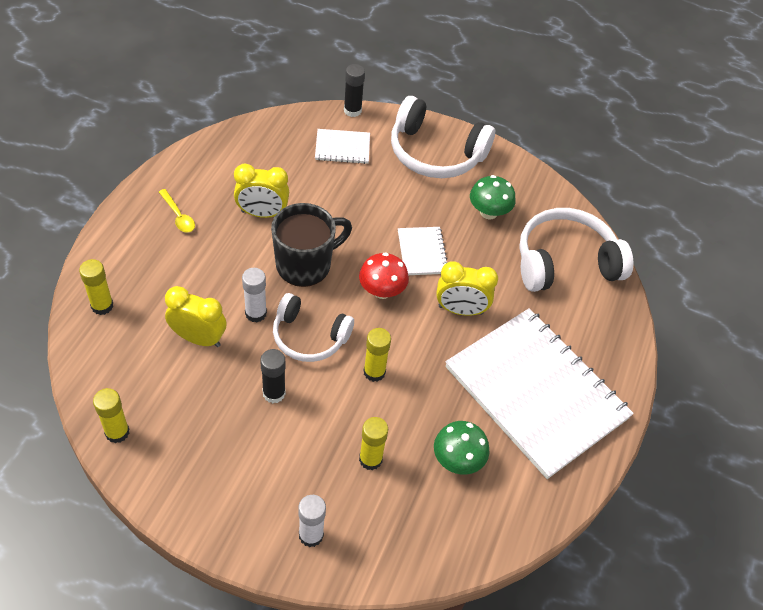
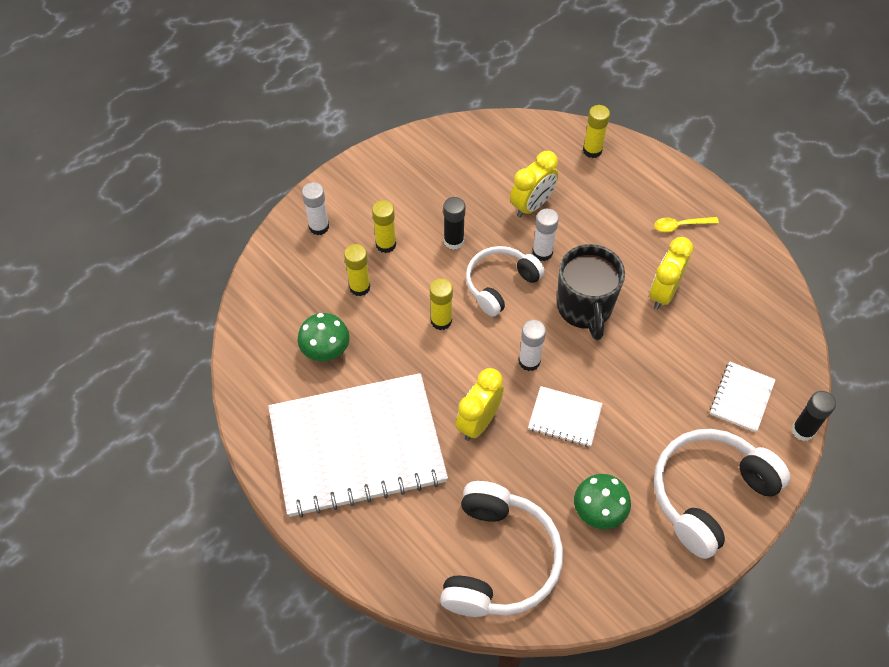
camera: 120 degrees right, 5 degrees up
yellow glue stick [93,388,129,443] -> yellow glue stick moved to [372,200,396,253]
red mushroom [359,252,409,299] -> white glue stick [519,320,546,371]

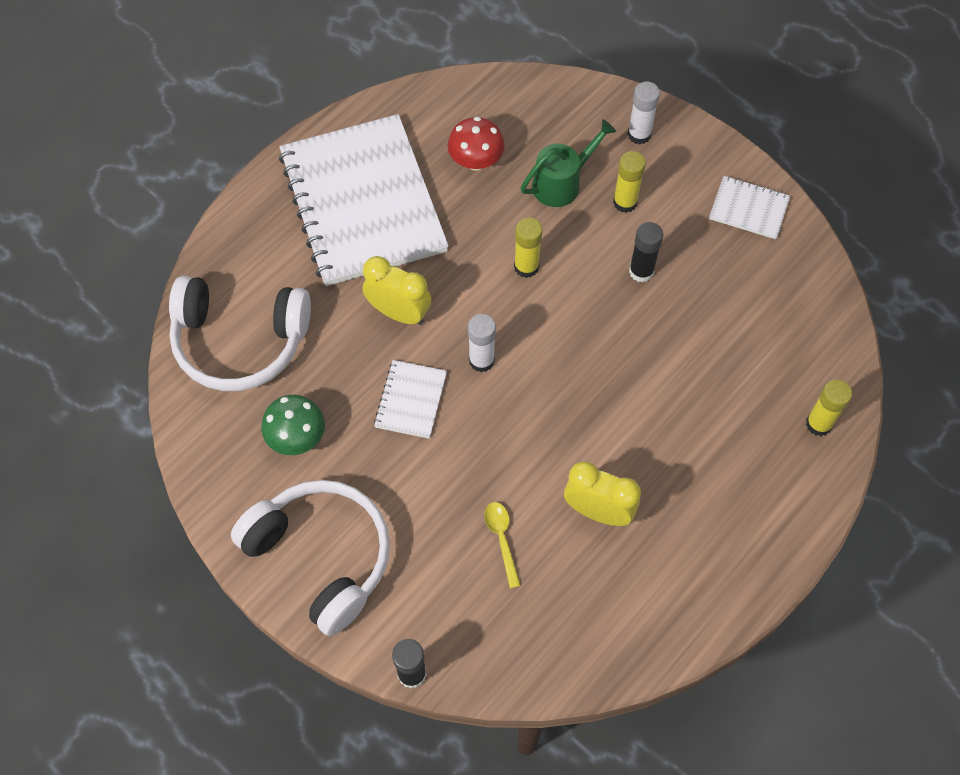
camera: 85 degrees right, 5 degrees up
green mushroom [298,313,350,361] -> red mushroom [448,117,505,171]
yellow glue stick [344,244,370,296] -> green watering can [521,119,616,207]
white headphones [466,246,545,317] -> none
yellow clock [510,151,558,218] -> none
white glue stick [532,209,559,261] -> none
black mug [557,244,625,340] -> none
yellow spoon [654,217,719,232] -> yellow spoon moved to [484,502,521,588]
white notebook [710,361,776,433] -> white notebook moved to [709,176,790,239]

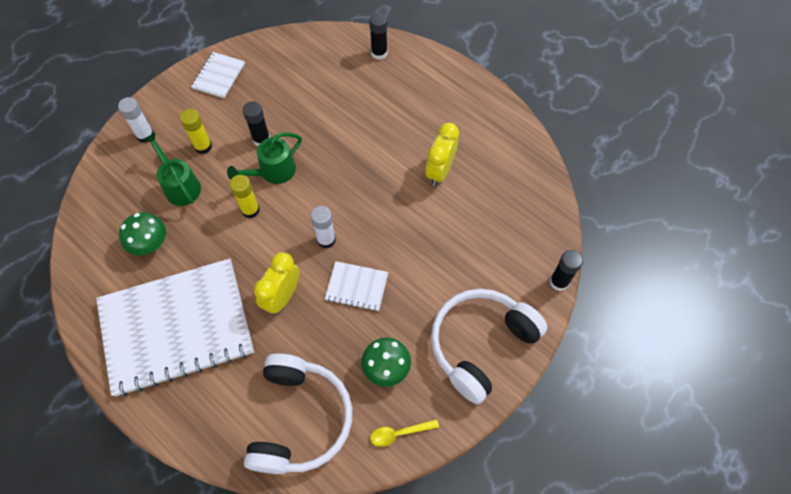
camera: 90 degrees left, 0 degrees up
red mushroom [448,117,505,171] -> green mushroom [119,212,166,255]
yellow spoon [484,502,521,588] -> yellow spoon moved to [370,419,439,447]
yellow glue stick [806,379,852,436] -> black glue stick [369,12,387,60]
none -> green watering can [227,133,302,184]

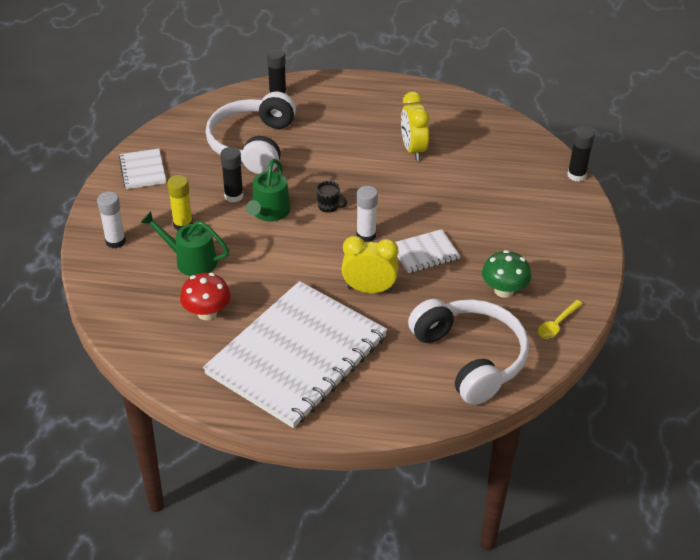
camera: 35 degrees left, 20 degrees down
green mushroom [119,212,166,255] -> red mushroom [180,273,231,320]
yellow glue stick [230,175,260,218] -> none
yellow clock [254,252,299,315] -> yellow clock turned 105 degrees clockwise [341,236,398,293]
white headphones [431,289,547,404] -> white headphones moved to [205,92,296,174]
none -> black mug [316,181,347,213]

